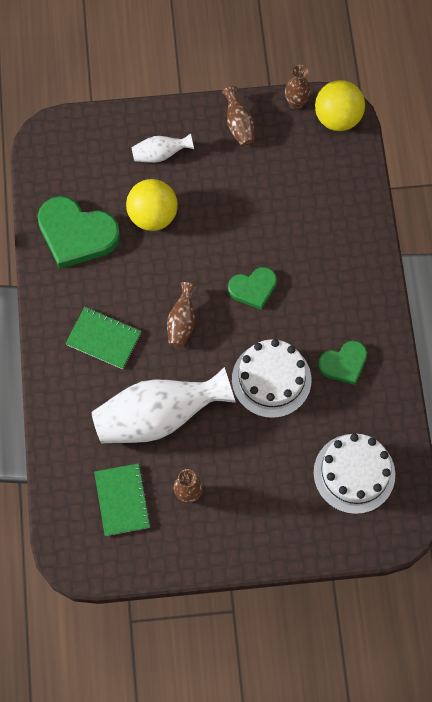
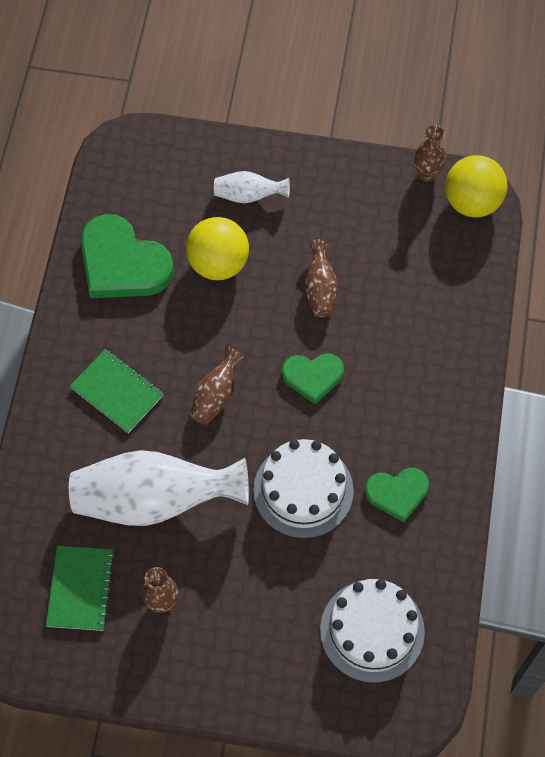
camera: 15 degrees right, 5 degrees down
brown vase [222,86,255,147] -> brown vase moved to [305,239,338,317]

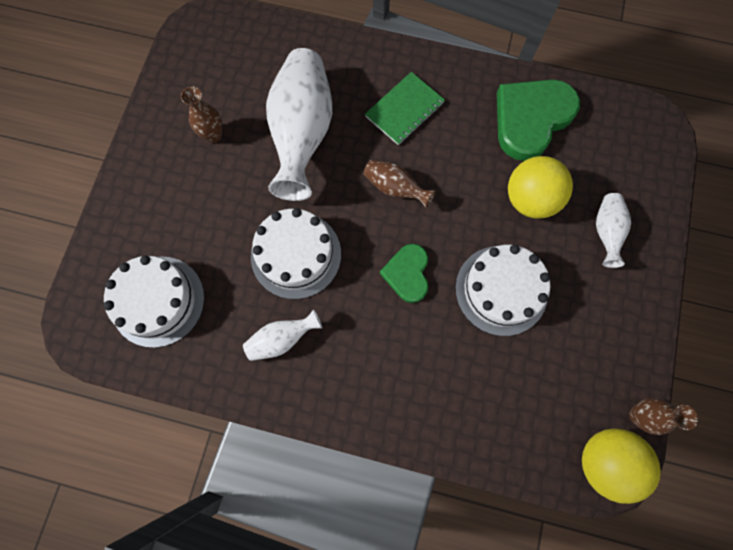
camera: 95 degrees right, 10 degrees up
green notebook [46,546,115,631] -> none
brown vase [305,239,338,317] -> white cake [455,245,550,336]
green heart [365,468,429,522] -> white vase [243,310,323,361]

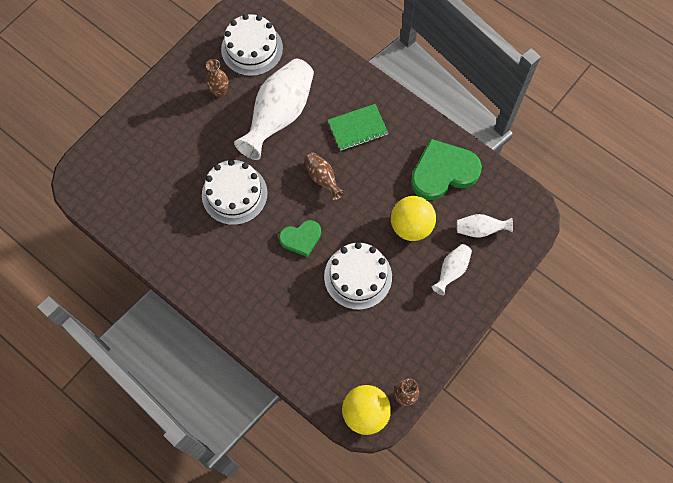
camera: 25 degrees right, 5 degrees down
white cake [103,255,205,348] -> white cake moved to [221,14,283,76]
white vase [243,310,323,361] -> white vase moved to [457,214,513,238]
green heart [380,244,429,303] -> green heart turned 135 degrees counterclockwise [279,220,321,257]

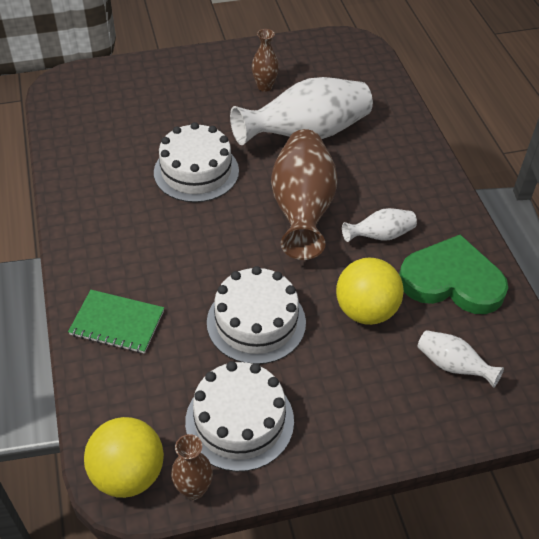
camera: 35 degrees right, 20 degrees down
white cake [221,14,283,76] -> white cake moved to [185,361,294,472]
green heart [279,220,321,257] -> none
brown vase [304,153,345,200] -> brown vase [271,129,338,260], size x2.11
green notebook [328,104,388,151] -> green notebook moved to [68,290,164,354]
white vase [432,244,472,295] -> white vase moved to [342,208,417,242]

